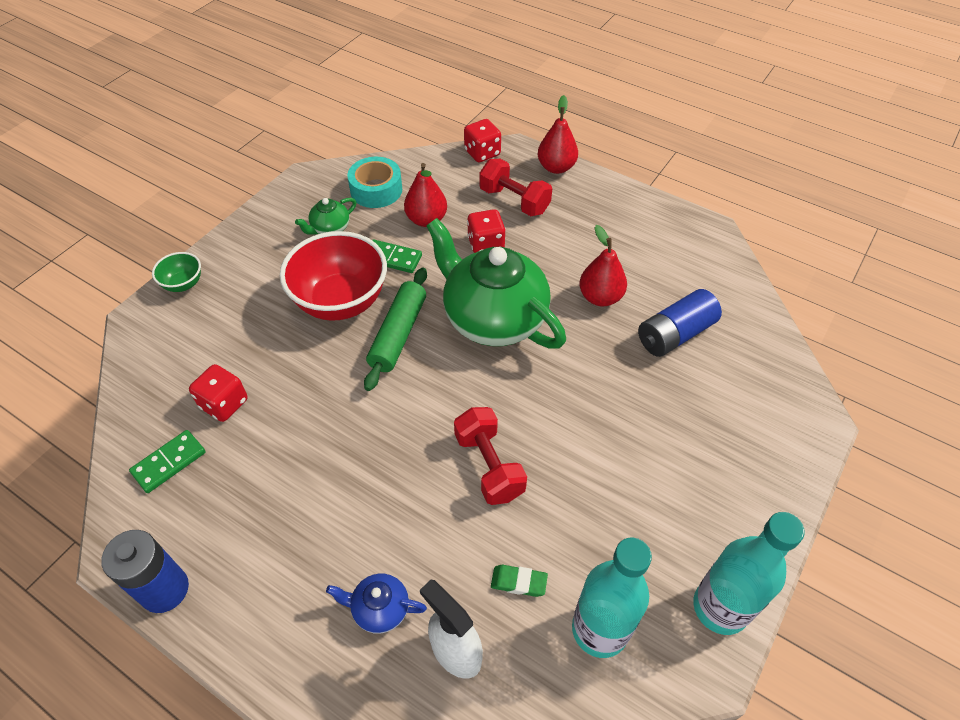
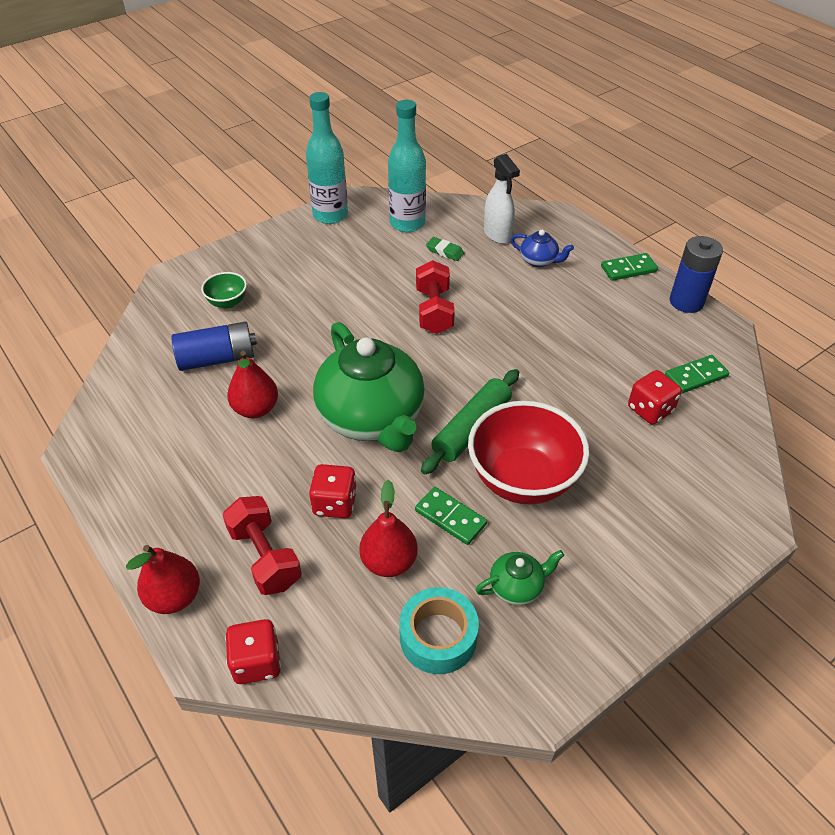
camera: 160 degrees left, 5 degrees down
green bowl [152,252,201,292] -> green bowl moved to [201,272,247,308]
none -> green domino [601,253,658,281]

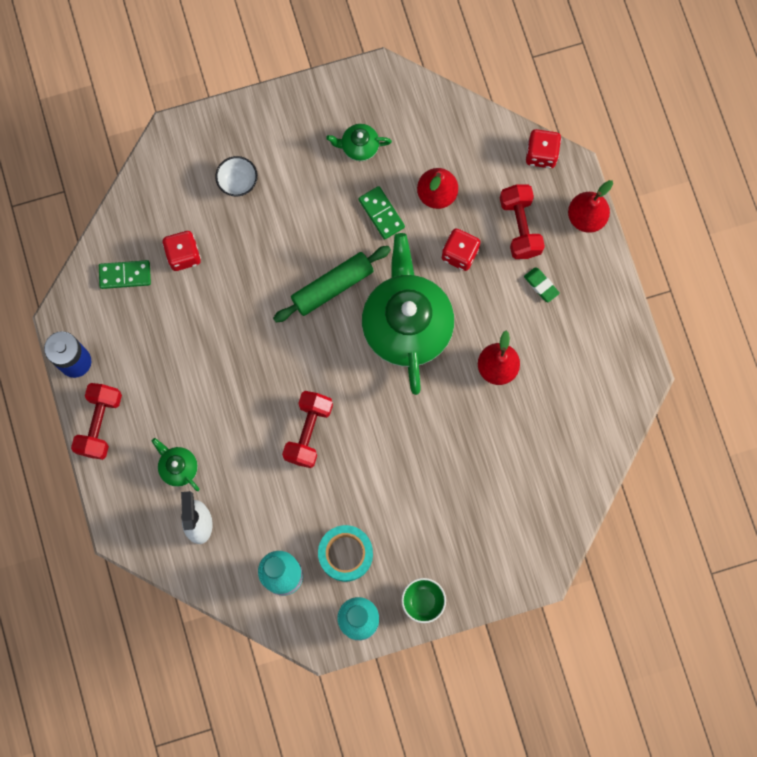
camera: 160 degrees left, 30 degrees up
blue battery [171,322,257,371] -> none
green bowl [201,272,247,308] -> green bowl moved to [401,578,446,623]
turquoise tape [399,587,479,674] -> turquoise tape moved to [318,525,373,582]
green eraser [426,237,464,261] -> green eraser moved to [524,267,560,302]
red bowl [468,401,589,504] -> none
blue teapot [510,229,574,267] -> green teapot [152,438,199,491]
green domino [601,253,658,281] -> red dumbbell [71,383,122,460]
none -> white bowl [215,156,258,197]

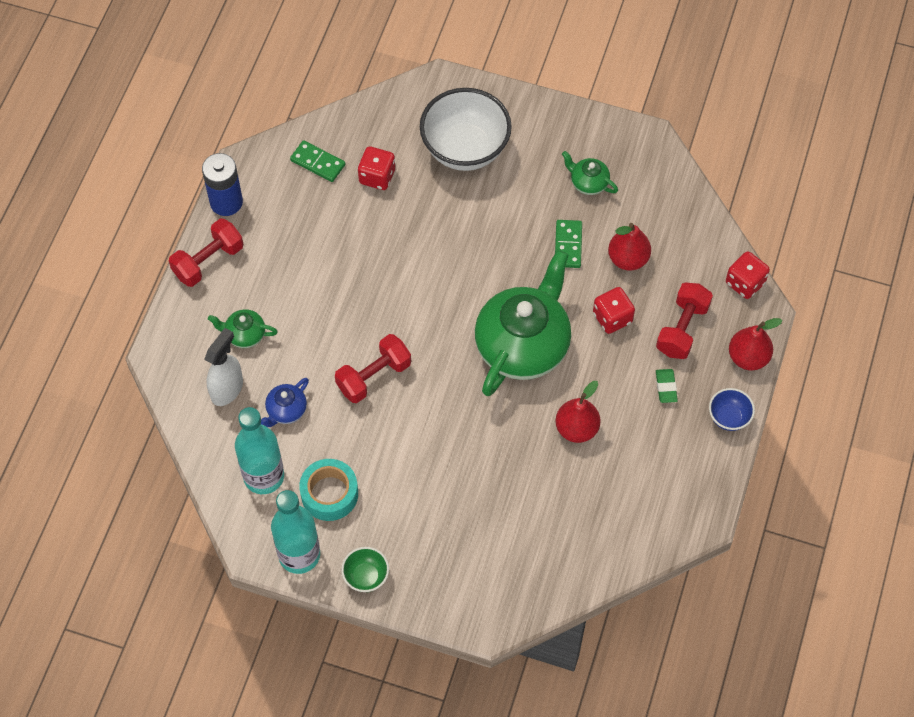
camera: 35 degrees right, 15 degrees down
green teapot [152,438,199,491] -> green teapot turned 75 degrees counterclockwise [208,309,278,348]
white bowl [215,156,258,197] -> white bowl [420,88,512,171], size x2.13
green rolling pin [273,246,391,322] -> none
none -> blue teapot [261,378,309,427]
none -> blue bowl [709,388,755,431]

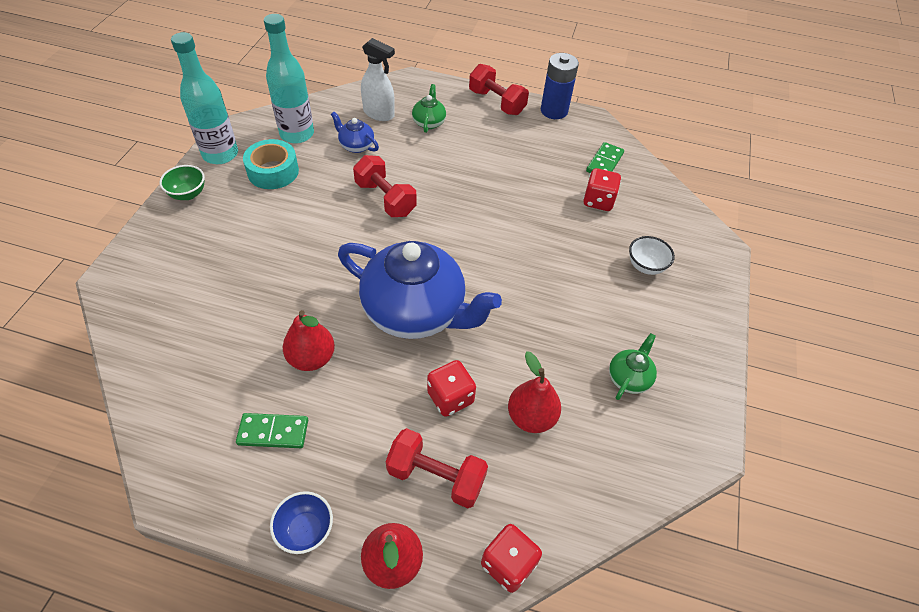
camera: 85 degrees right, 10 degrees down
white bowl [420,88,512,171] -> white bowl [629,236,675,275], size x0.47
green teapot [475,250,571,396] -> blue teapot [338,241,502,339]
green domino [555,220,582,268] -> green domino moved to [236,413,308,448]
green eraser [656,369,678,403] -> none

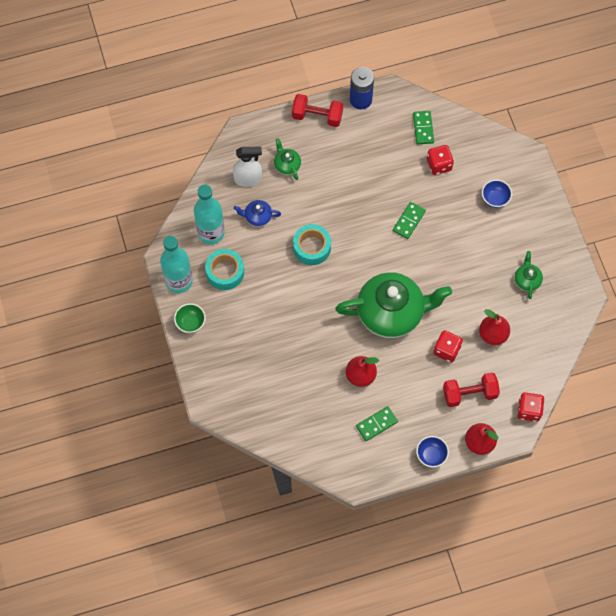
camera: 30 degrees left, 15 degrees up
blue teapot [338,241,502,339] -> green teapot [335,272,452,338]
red dumbbell [353,155,417,217] -> turquoise tape [293,224,331,265]
white bowl [629,236,675,275] -> blue bowl [482,179,512,208]
none -> green domino [393,202,426,239]

